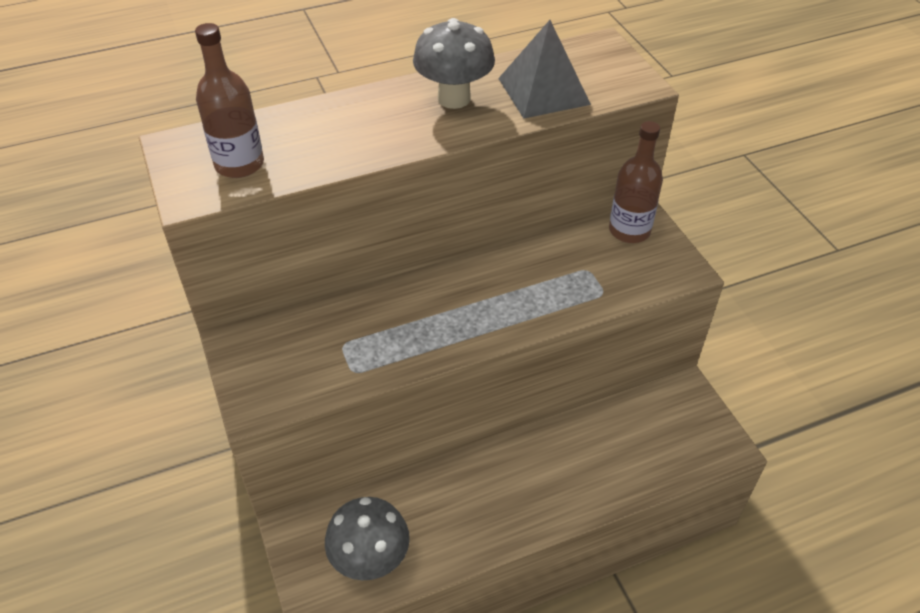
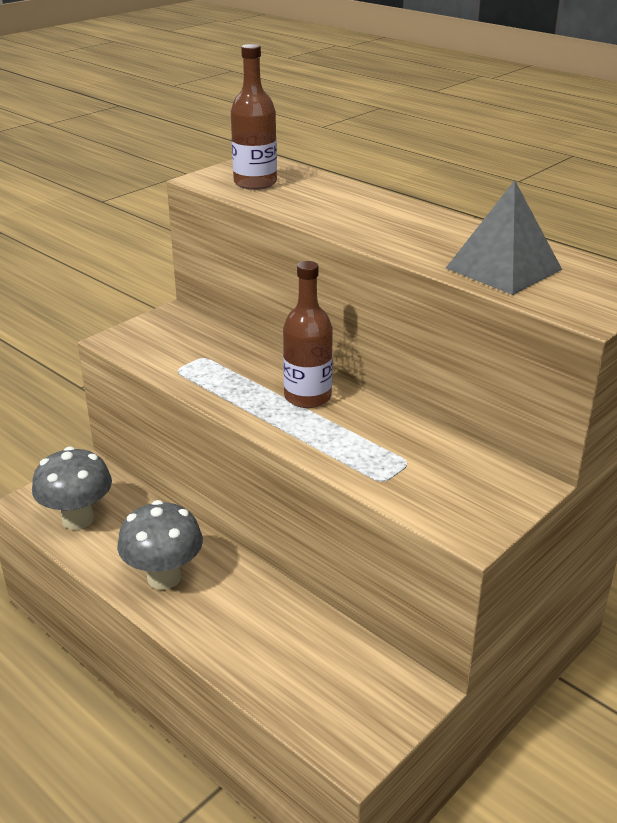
camera: 65 degrees right, 15 degrees down
grey mushroom [413,18,495,109] -> grey mushroom moved to [117,500,203,590]
brown bottle [609,121,663,243] -> brown bottle moved to [283,261,333,408]

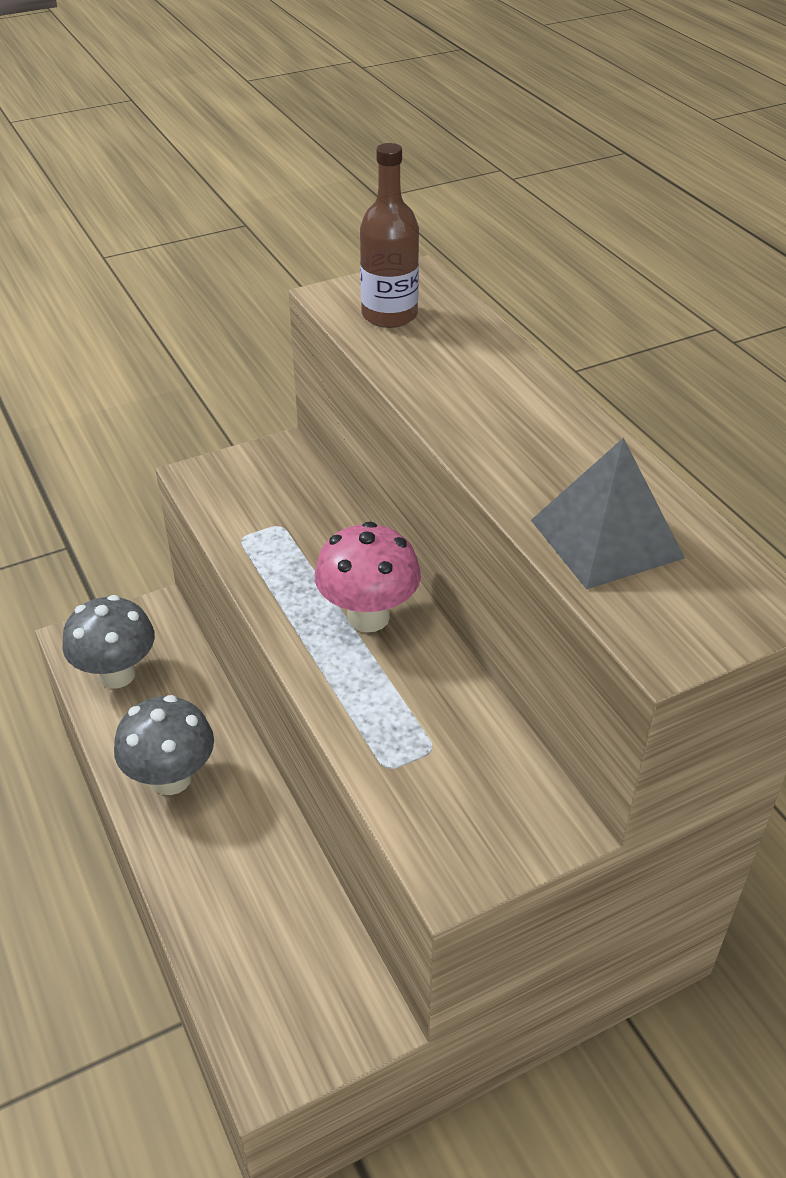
camera: 20 degrees right, 10 degrees up
brown bottle [283,261,333,408] -> pink mushroom [315,522,421,632]

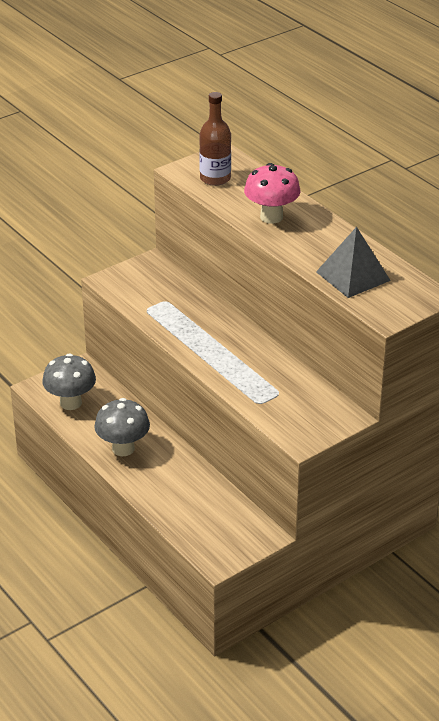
camera: 10 degrees left, 5 degrees down
pink mushroom [315,522,421,632] -> pink mushroom moved to [244,163,300,224]

